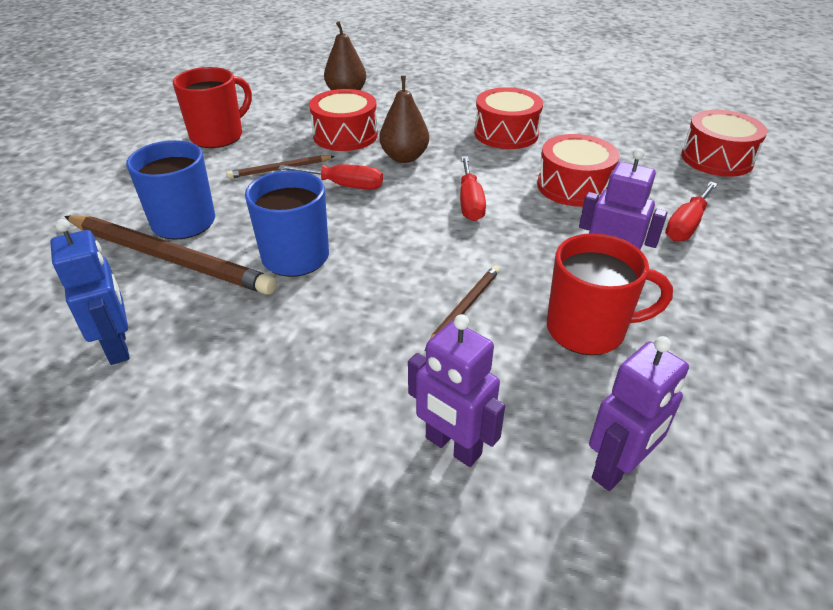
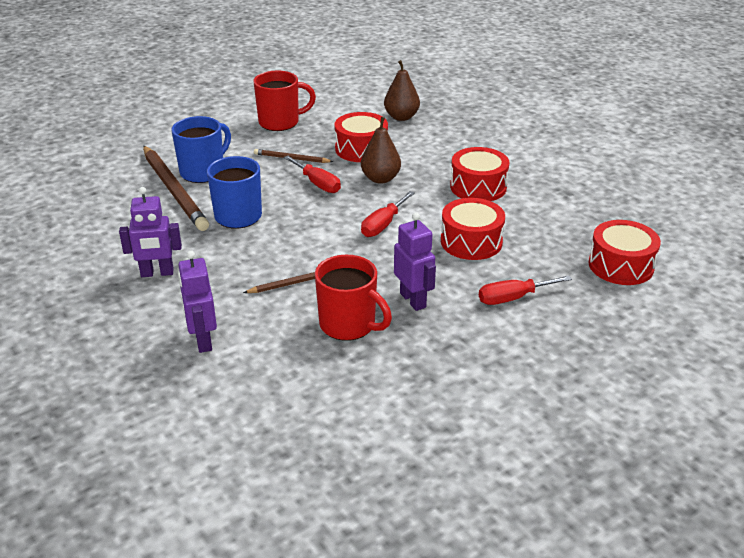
camera: 35 degrees right, 5 degrees down
blue robot [50,219,130,365] -> none
purple robot [589,336,689,491] -> purple robot moved to [119,187,182,277]

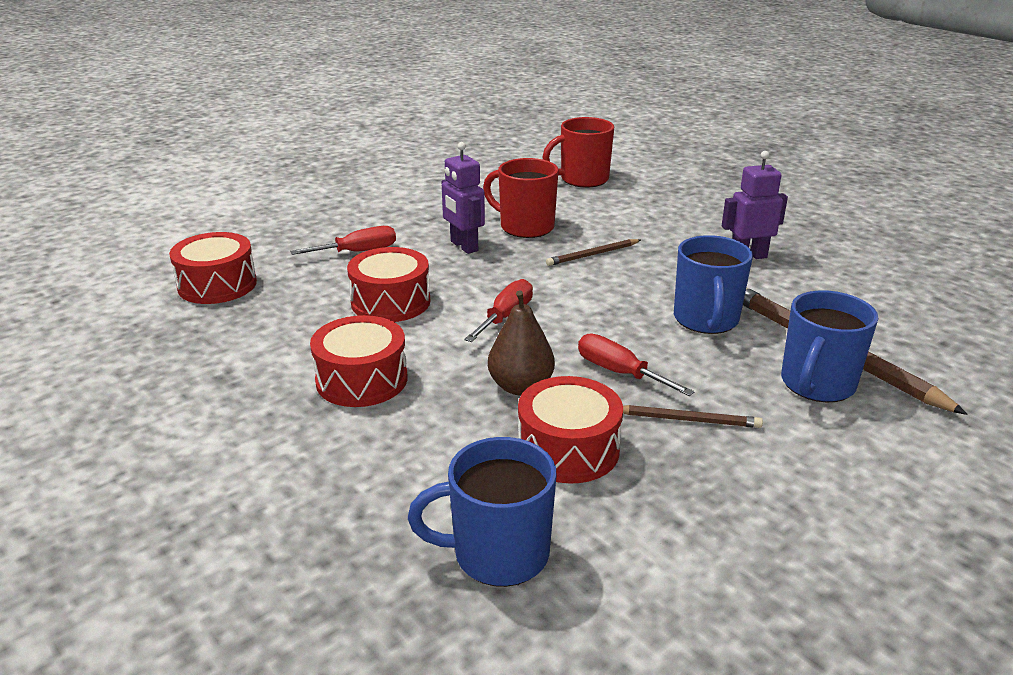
camera: 175 degrees right, 5 degrees down
purple robot [178,250,217,353] -> none
red mug [253,71,316,131] -> red mug moved to [542,117,614,187]
brown pear [384,60,420,121] -> blue mug [408,437,556,587]

